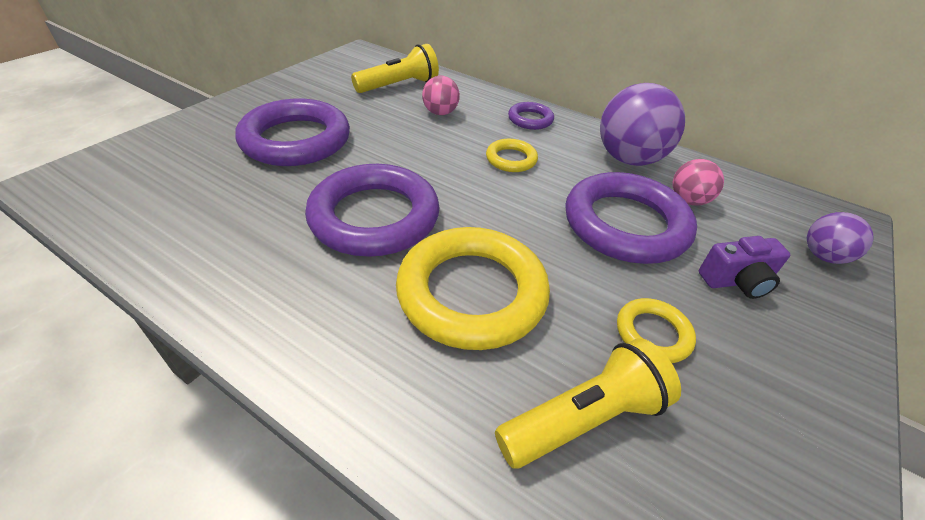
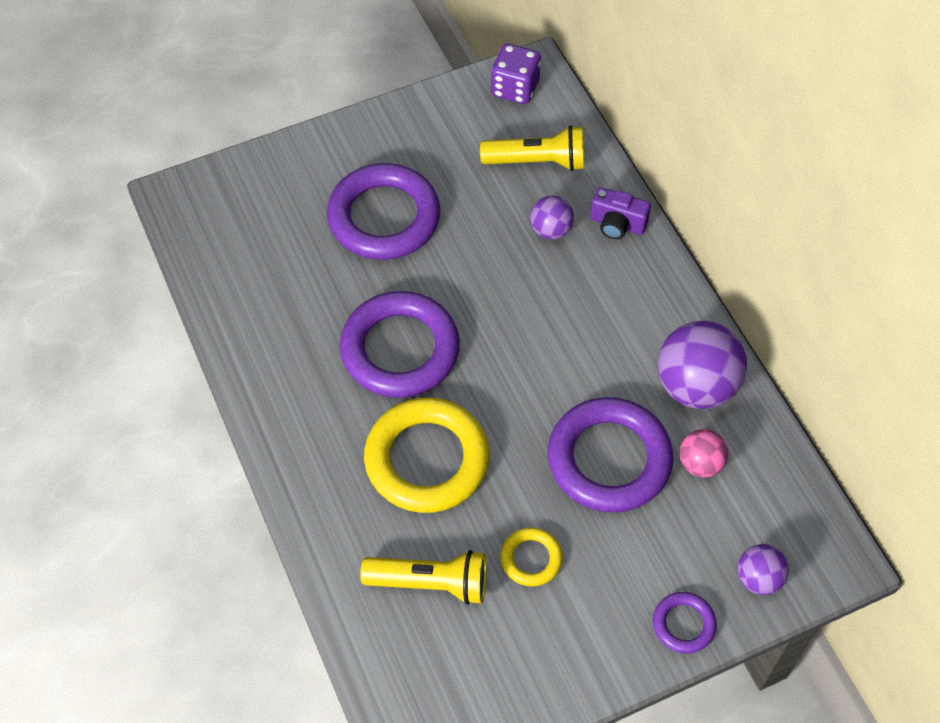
camera: 35 degrees right, 15 degrees up
pink ball [422,76,460,115] -> purple ball [530,196,574,240]
yellow ring [486,139,538,172] -> none
purple ring [508,102,554,130] -> purple ring moved to [653,592,717,654]
purple camera [699,236,790,299] -> purple camera moved to [590,187,651,239]
none -> purple dice [491,44,541,104]

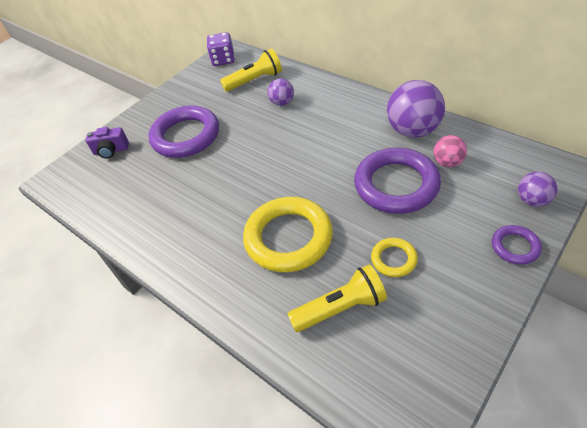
camera: 20 degrees left, 10 degrees down
purple ring [340,291,460,398] -> none
purple camera [590,187,651,239] -> purple camera moved to [85,127,129,158]

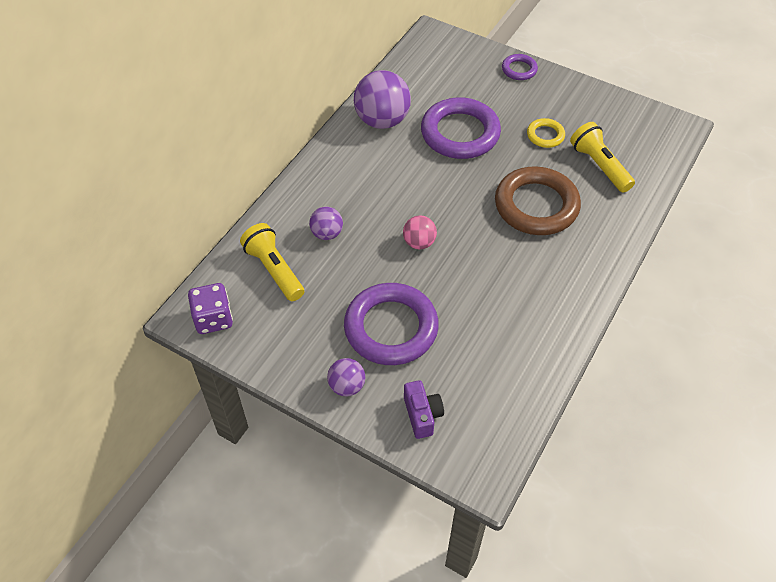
camera: 105 degrees left, 5 degrees up
yellow ring [243,197,333,272] -> brown ring [495,166,581,235]
pink ball [433,135,467,167] -> pink ball moved to [403,215,437,249]
purple ball [518,172,557,207] -> purple ball moved to [327,358,365,396]

